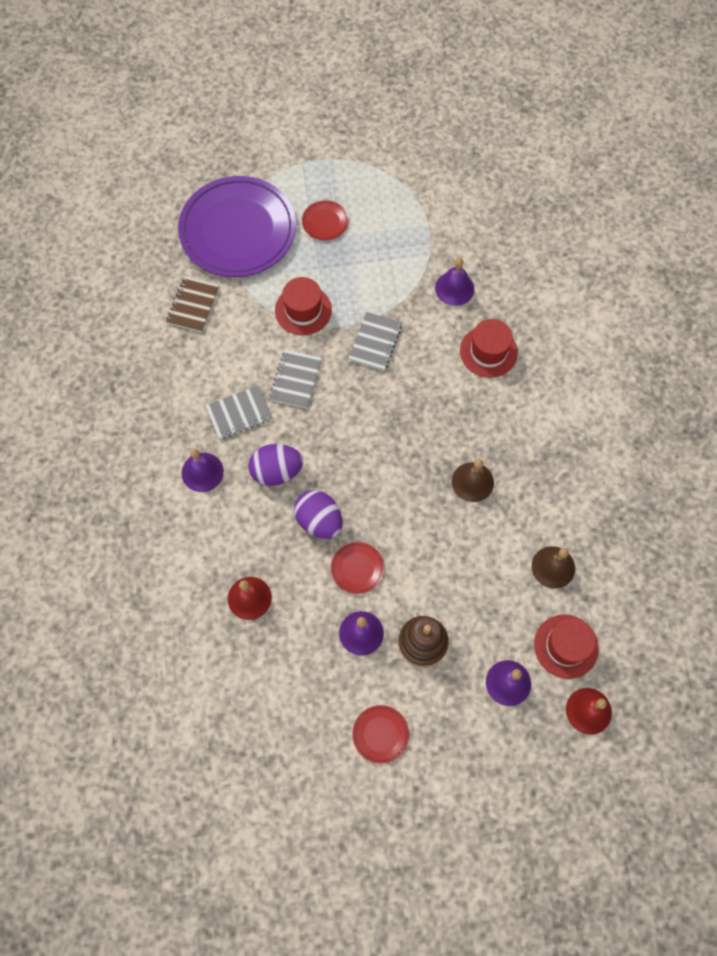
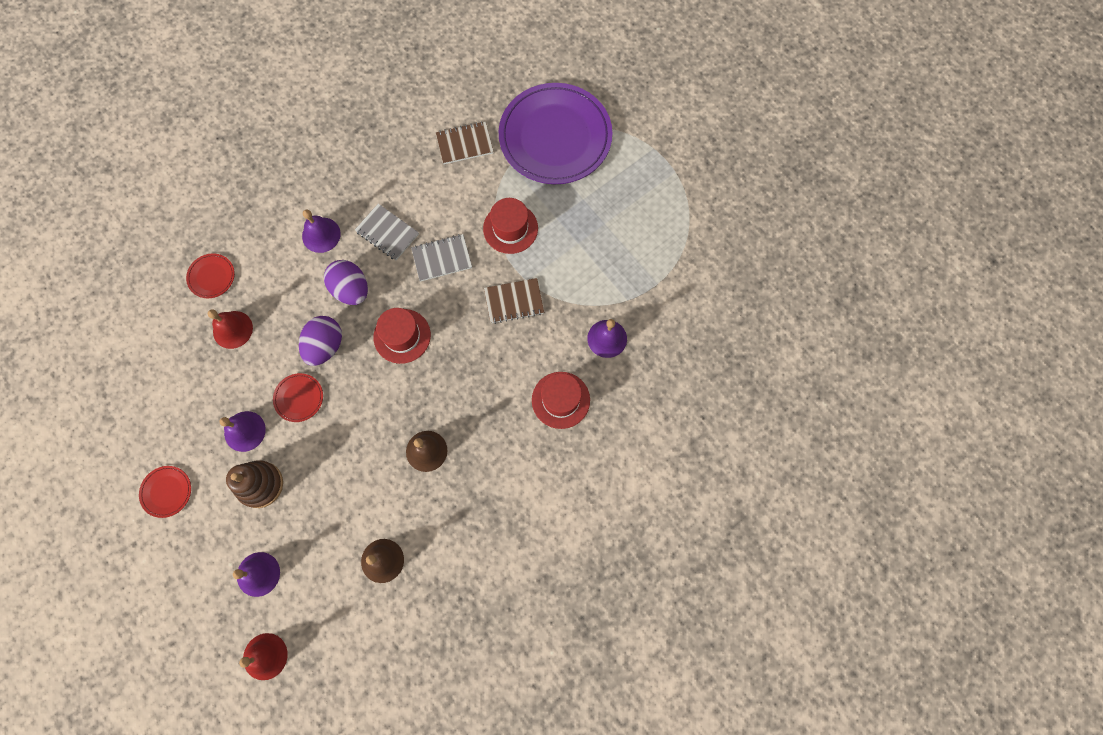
camera: 60 degrees right, 5 degrees up
red plate [302,200,349,241] -> red plate moved to [186,253,235,298]
grey notebook [348,312,402,371] -> brown notebook [484,278,544,324]
red hat [534,615,599,679] -> red hat moved to [373,308,431,364]

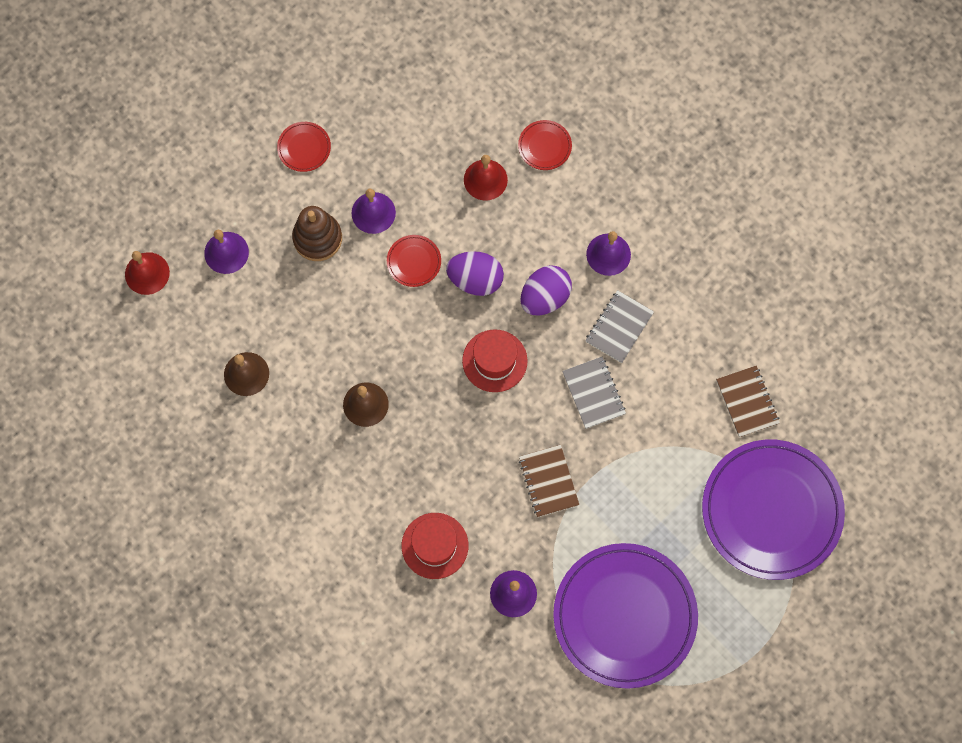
camera: 85 degrees right, 0 degrees up
red hat [483,198,538,254] -> none
none -> purple plate [553,543,698,689]

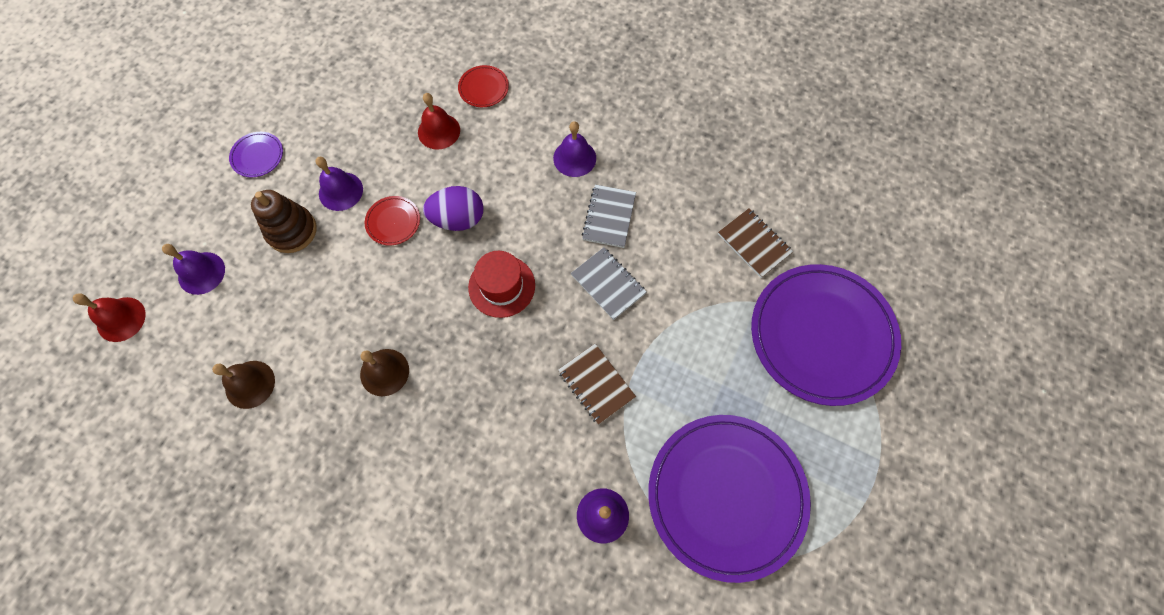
camera: 20 degrees left, 5 degrees down
red plate [277,122,331,172] -> purple plate [229,132,283,177]
red hat [402,513,468,579] -> none
purple egg [521,265,572,315] -> none

